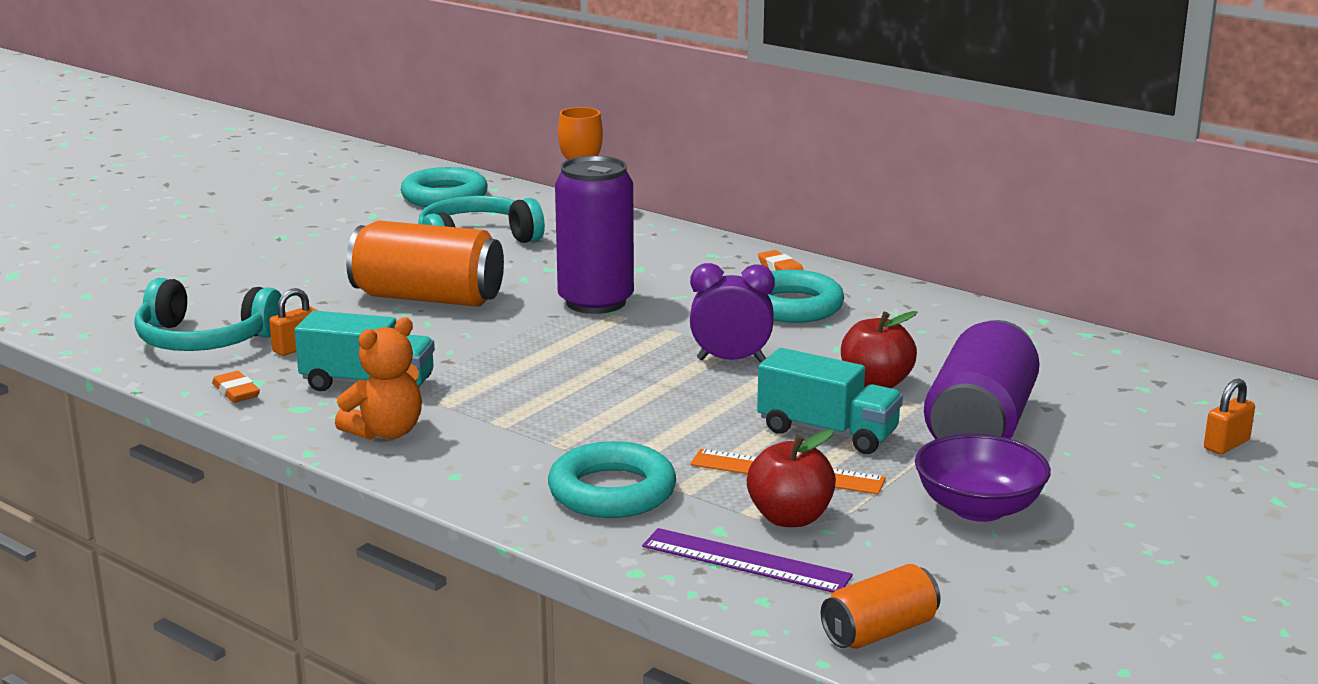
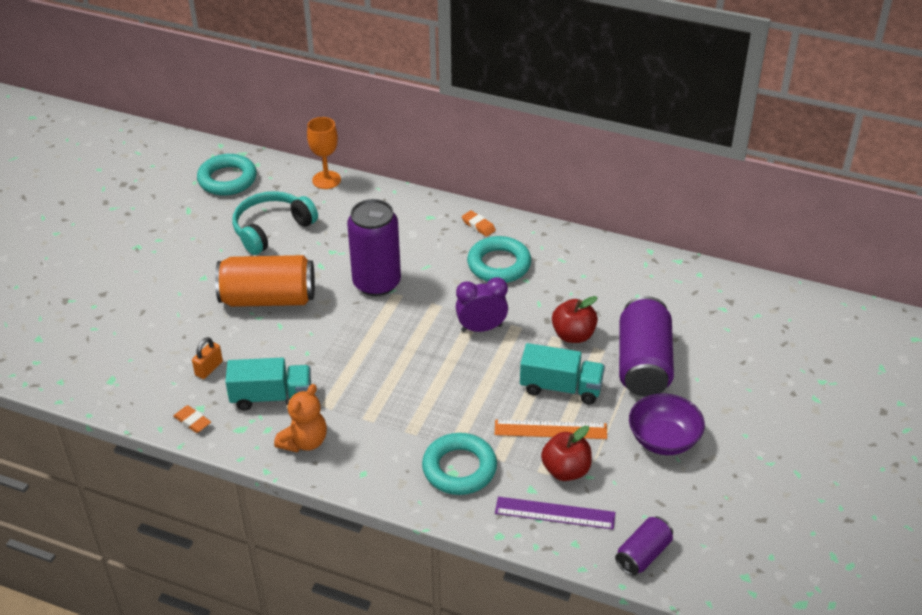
camera: 15 degrees left, 20 degrees up
turquoise headphones [134,278,282,351] -> none
orange can [821,564,941,648] -> purple can [615,517,673,576]
orange padlock [1204,379,1255,454] -> none

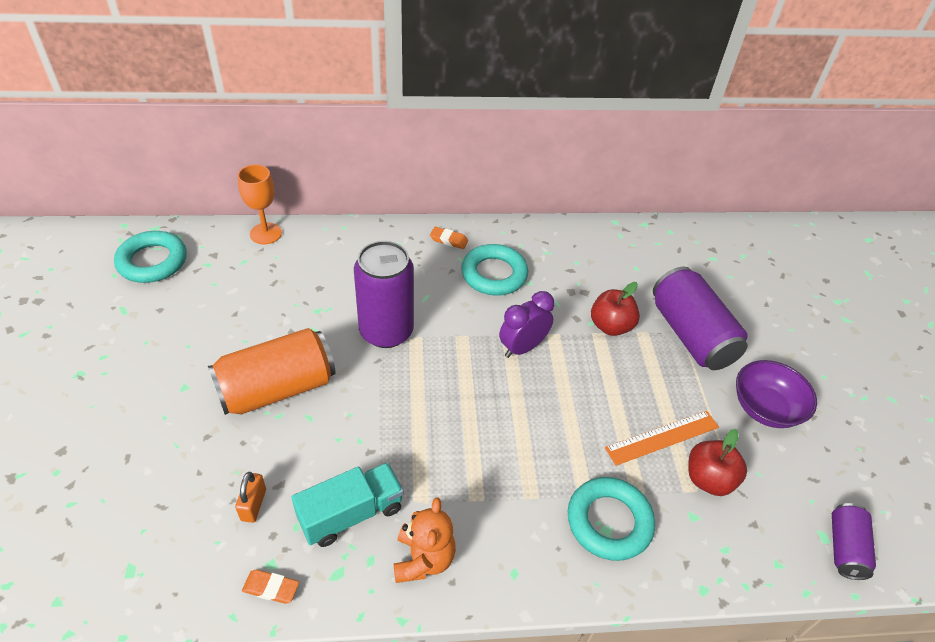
camera: 30 degrees left, 5 degrees up
turquoise headphones [232,191,318,255] -> none
purple ruler [495,497,615,529] -> none
turquoise truck [520,343,605,404] -> none

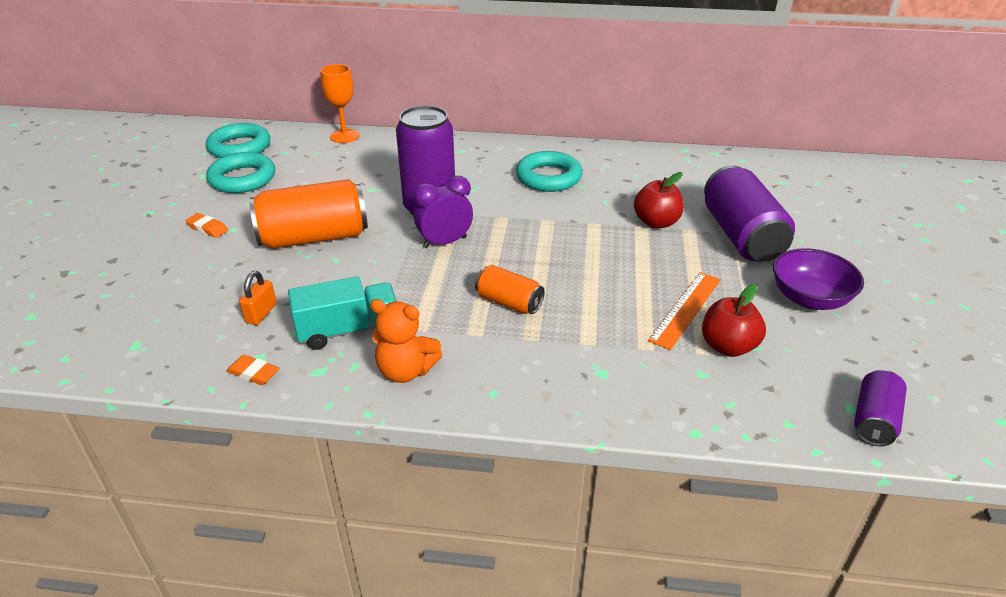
camera: 15 degrees right, 10 degrees down
orange teddy bear [394,497,456,583] -> orange teddy bear turned 90 degrees clockwise [370,299,443,383]
orange eraser [430,227,468,249] -> orange eraser moved to [185,213,228,238]
purple clock [499,291,555,358] -> purple clock moved to [413,176,473,248]
turquoise ring [568,477,655,561] -> turquoise ring moved to [206,152,275,193]
orange ruler [605,411,719,466] -> orange ruler turned 45 degrees counterclockwise [648,272,721,350]
none -> orange can [475,265,545,314]

